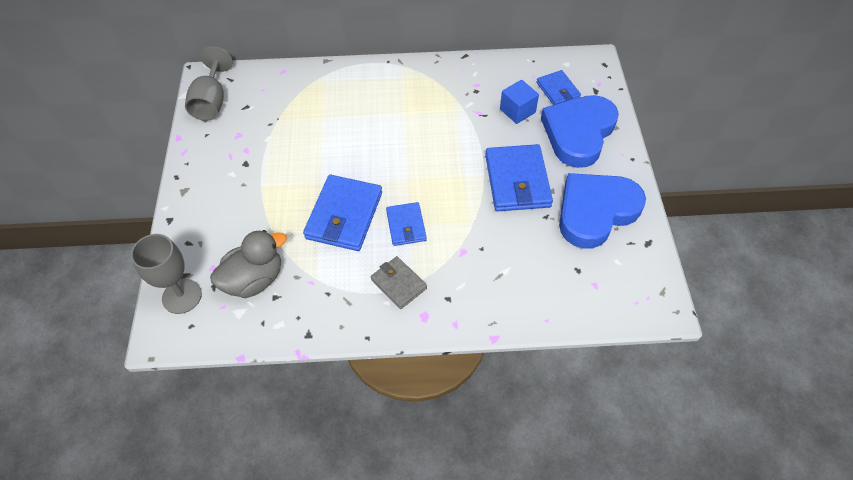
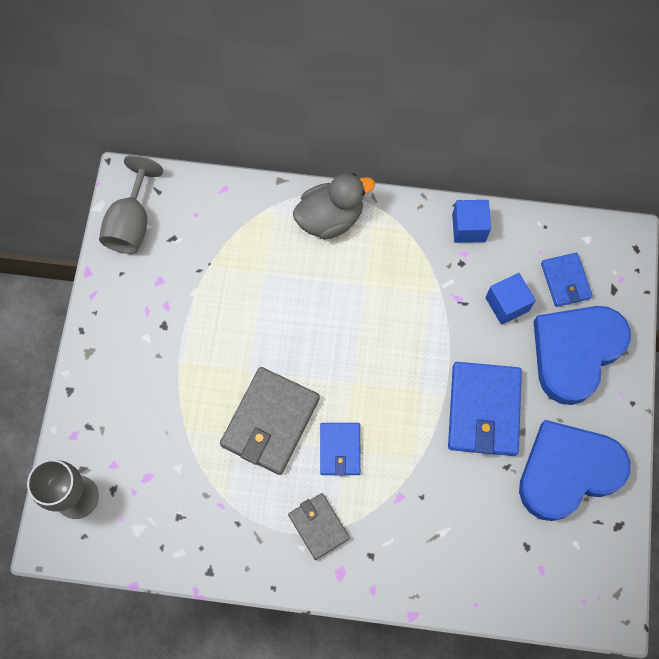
camera: 10 degrees right, 15 degrees up
grey duck [210,230,287,298] -> grey duck moved to [293,173,375,240]
blue wallet [303,175,382,251] -> grey wallet [220,367,320,475]
none -> blue cube [452,200,491,243]

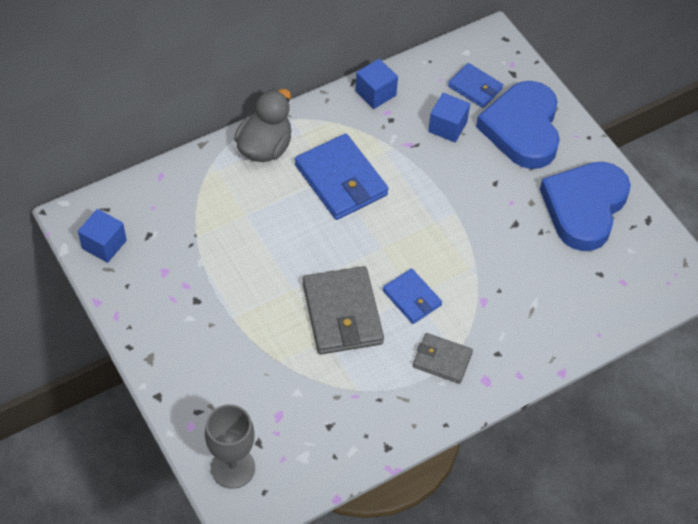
camera: 40 degrees left, 15 degrees down
grey goblet [99,155,163,254] -> blue cube [78,209,127,263]
blue wallet [448,362,522,456] -> blue wallet moved to [295,134,389,220]

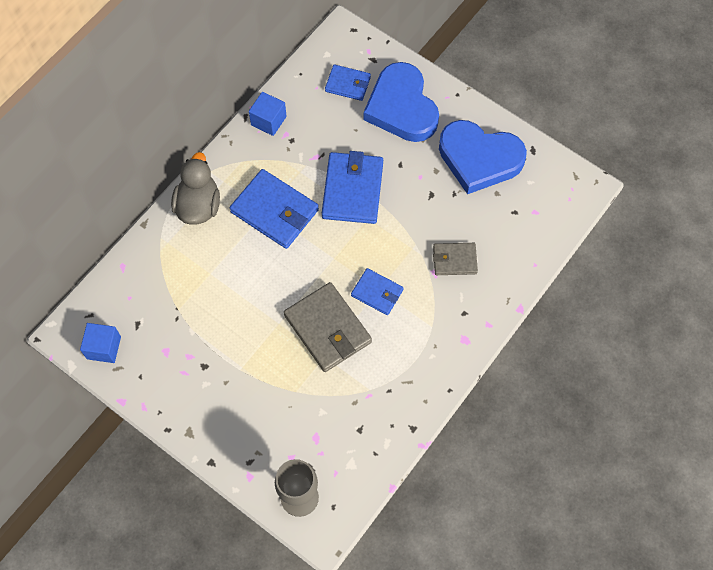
camera: 20 degrees left, 10 degrees up
grey wallet [413,333,473,384] -> grey wallet moved to [433,243,478,275]
blue cube [428,93,470,142] -> none
blue heart [540,162,631,251] -> blue heart turned 75 degrees counterclockwise [439,120,527,194]
none -> blue wallet [322,151,383,224]

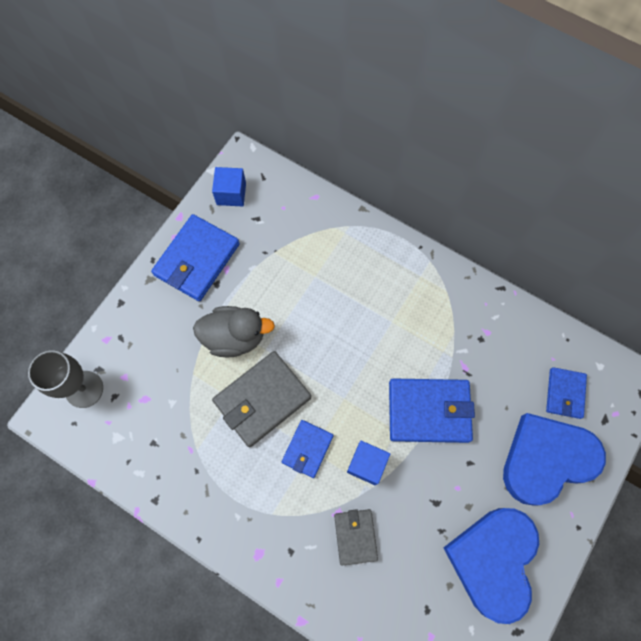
camera: 85 degrees right, 5 degrees up
grey duck [171,152,220,225] -> grey duck moved to [193,306,275,357]
blue wallet [230,169,319,249] -> blue wallet moved to [151,214,240,301]
blue cube [249,92,287,136] -> blue cube moved to [347,441,390,485]

